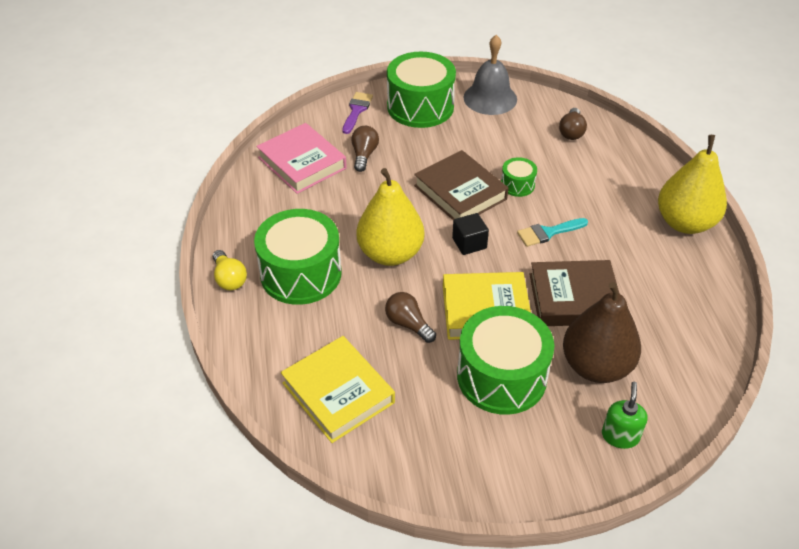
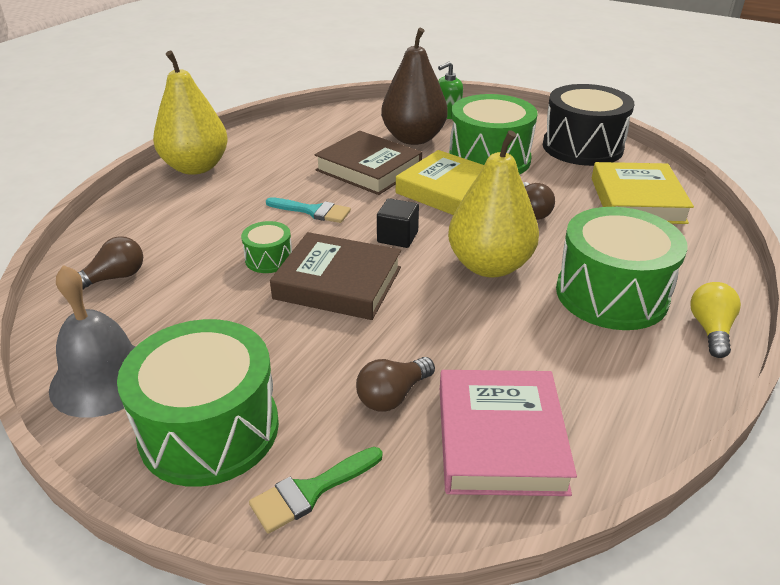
camera: 140 degrees left, 10 degrees down
purple brush [343,92,373,134] -> green brush [249,447,382,534]
brown book [414,150,509,220] -> brown book turned 75 degrees counterclockwise [270,232,401,320]
none -> black drum [543,84,634,166]

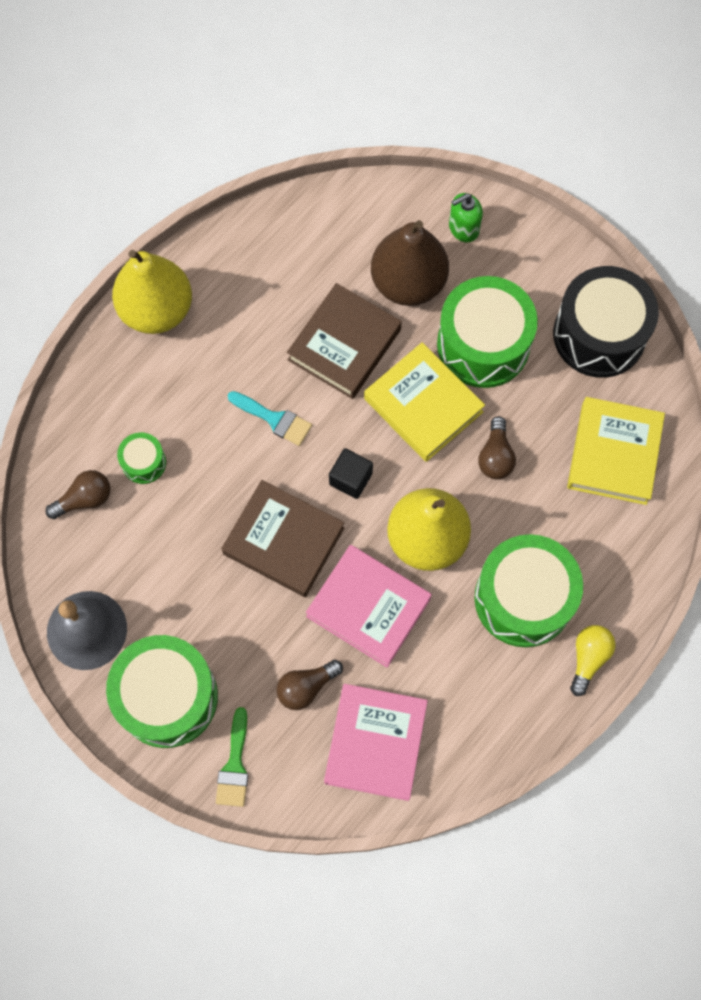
camera: 10 degrees right, 35 degrees up
green drum [241,221,292,273] -> green drum moved to [117,432,166,484]
green brush [249,447,382,534] -> green brush turned 60 degrees counterclockwise [216,707,249,807]
brown book [314,131,422,195] -> brown book turned 75 degrees clockwise [287,283,402,399]
none -> pink book [306,545,432,667]

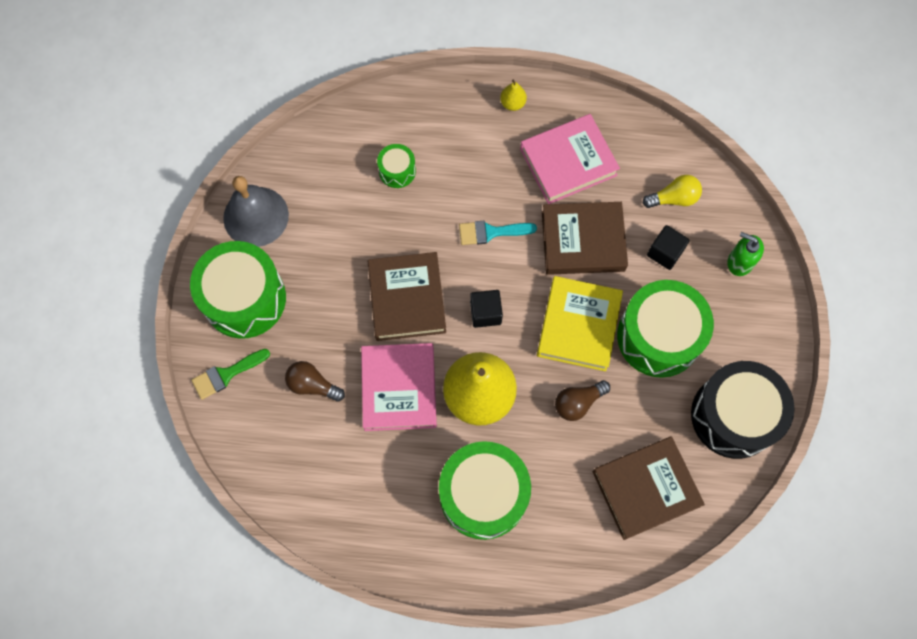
camera: 55 degrees right, 0 degrees up
brown light bulb [46,470,110,519] -> none
yellow pear [112,250,192,334] -> yellow pear [500,79,527,111], size x0.40
turquoise brush [228,391,312,446] -> turquoise brush turned 90 degrees clockwise [459,221,537,245]
pink book [324,684,428,801] -> pink book moved to [520,114,620,204]
brown pear [371,220,449,306] -> black cube [647,225,690,270]
yellow book [567,397,665,505] -> brown book [593,437,705,540]
yellow light bulb [570,625,616,696] -> yellow light bulb moved to [643,175,702,208]

